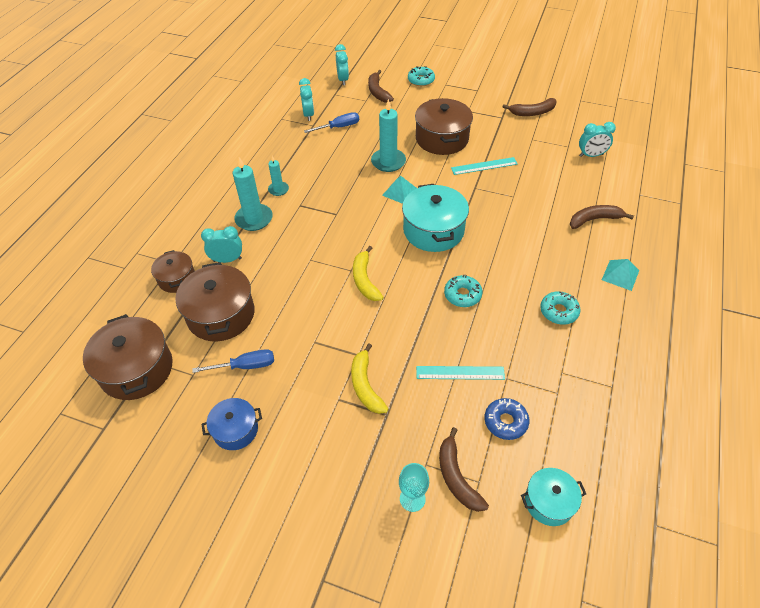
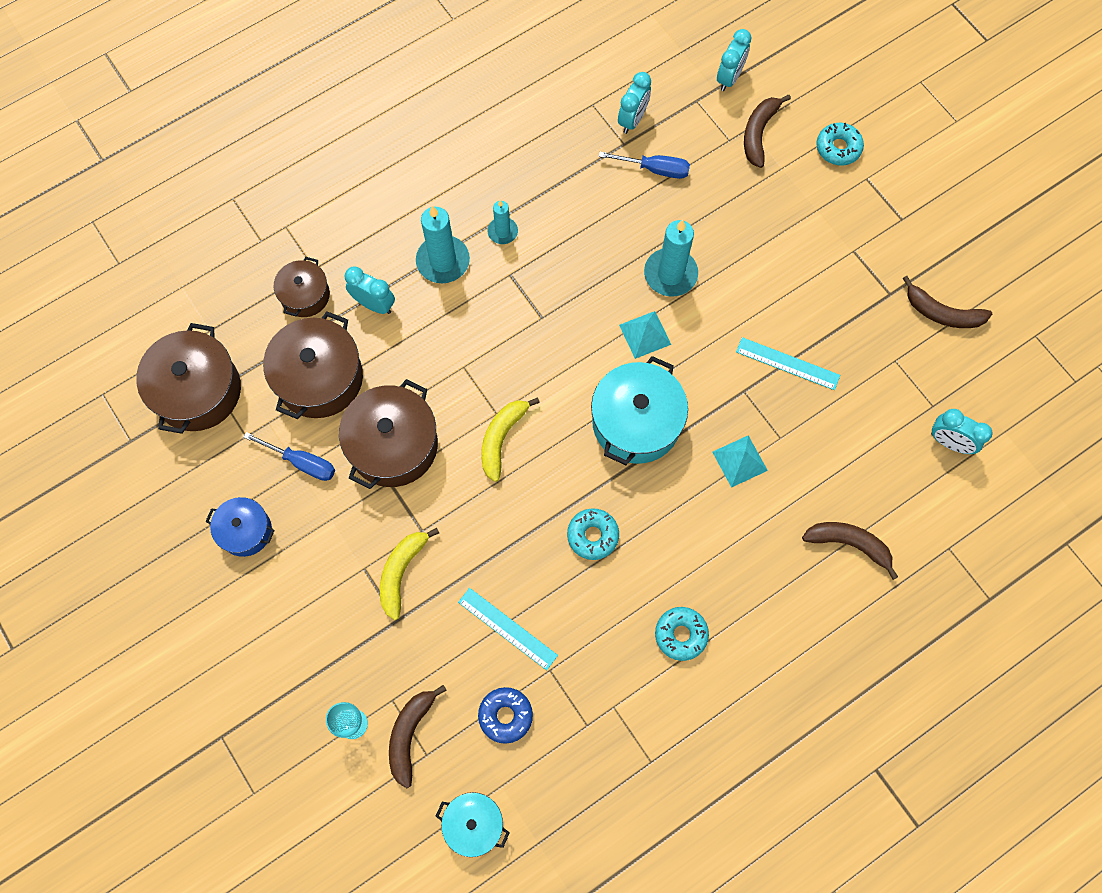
camera: 35 degrees right, 20 degrees up
brown pot [415,98,473,155] -> brown pot moved to [339,379,438,489]
turquoise pyramid [602,259,639,291] -> turquoise pyramid moved to [712,435,768,488]

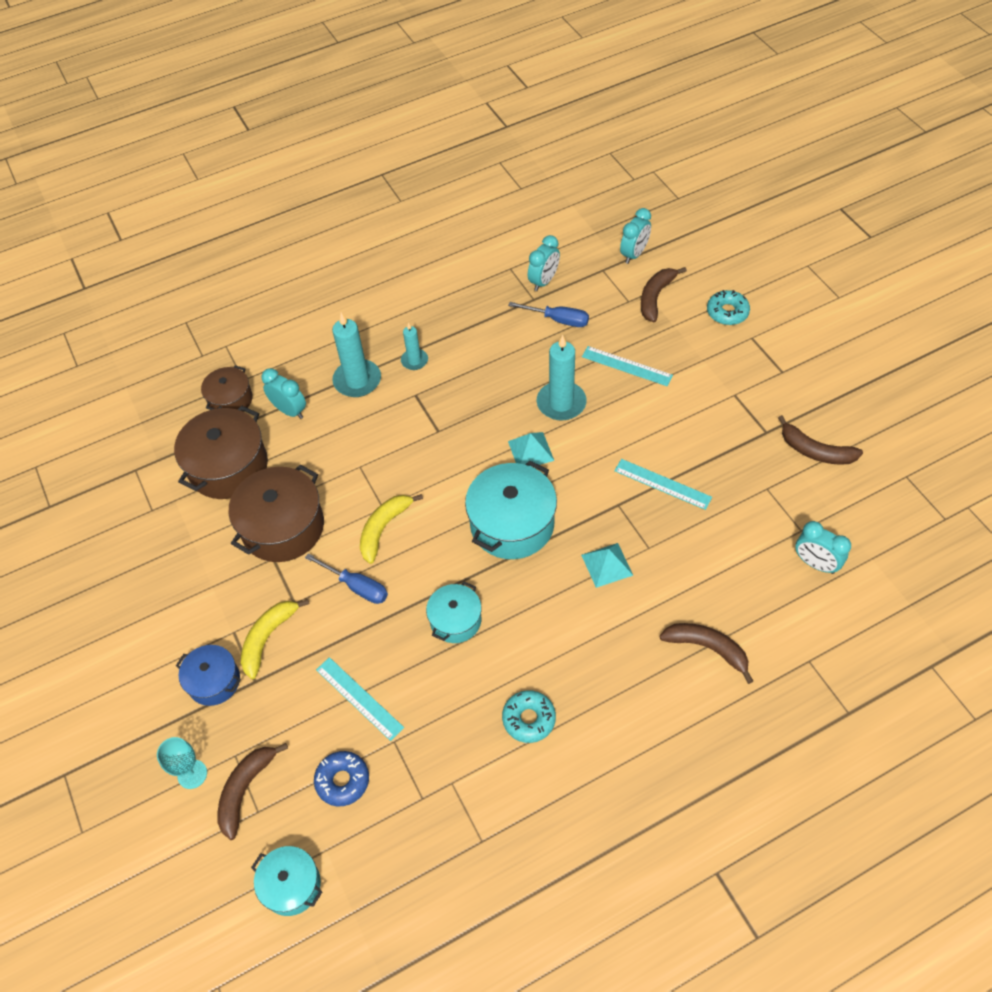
camera: 10 degrees right, 15 degrees down
brown pot [136,323,241,434] -> none
blue pot [205,497,275,557] -> blue pot moved to [176,645,241,706]
blue screwdriver [243,432,335,481] -> blue screwdriver moved to [305,553,388,604]
turquoise donut [567,508,619,560] -> turquoise pot [426,581,481,643]
none -> turquoise ruler [582,346,673,386]

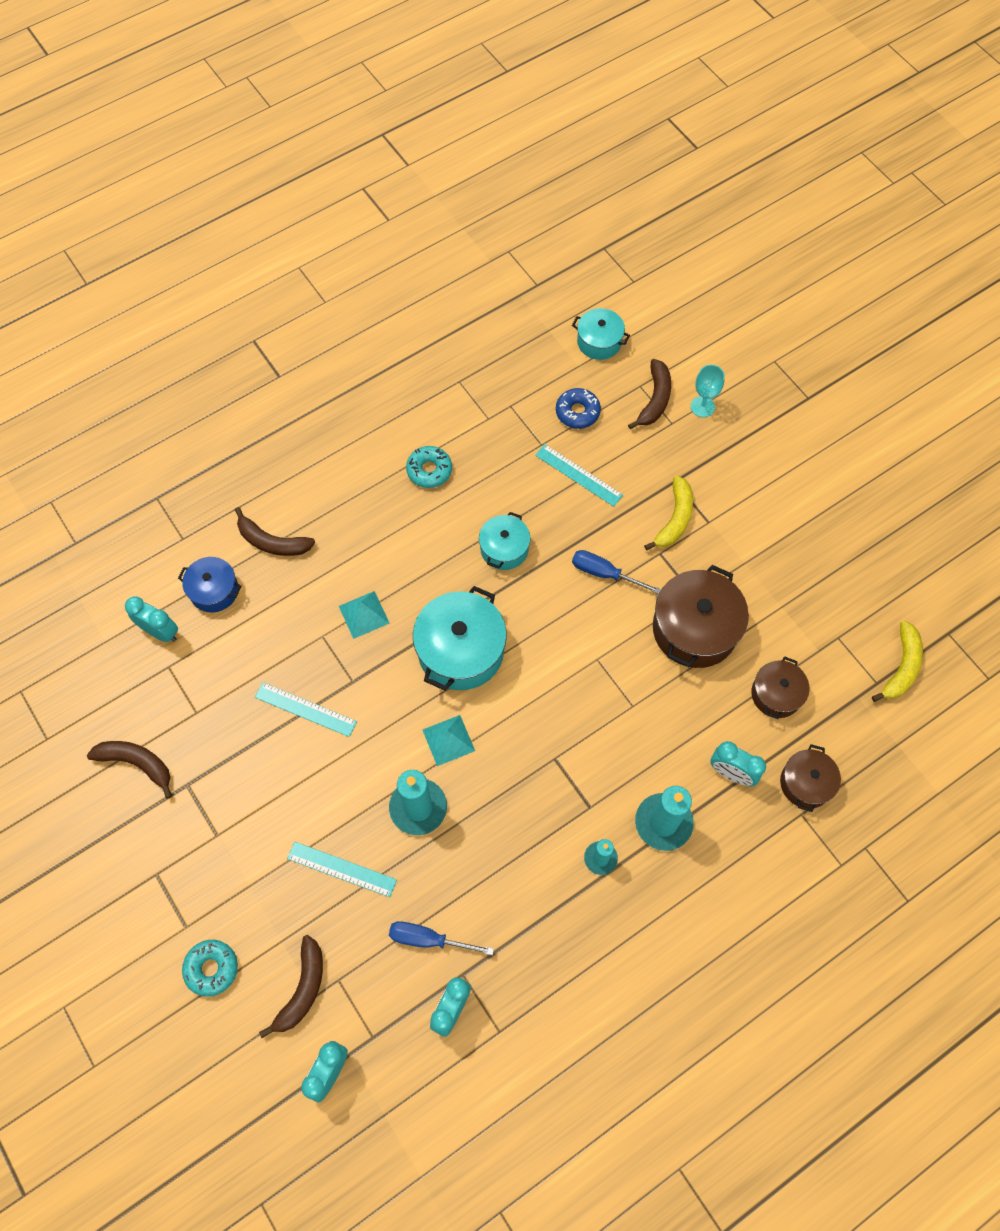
camera: 170 degrees right, 10 degrees up
brown pot [174,405,268,499] -> brown pot [751,656,809,719], size x0.58
blue pot [176,645,241,706] -> blue pot moved to [178,557,241,612]
yellow banana [360,494,423,564] -> yellow banana moved to [872,621,923,702]

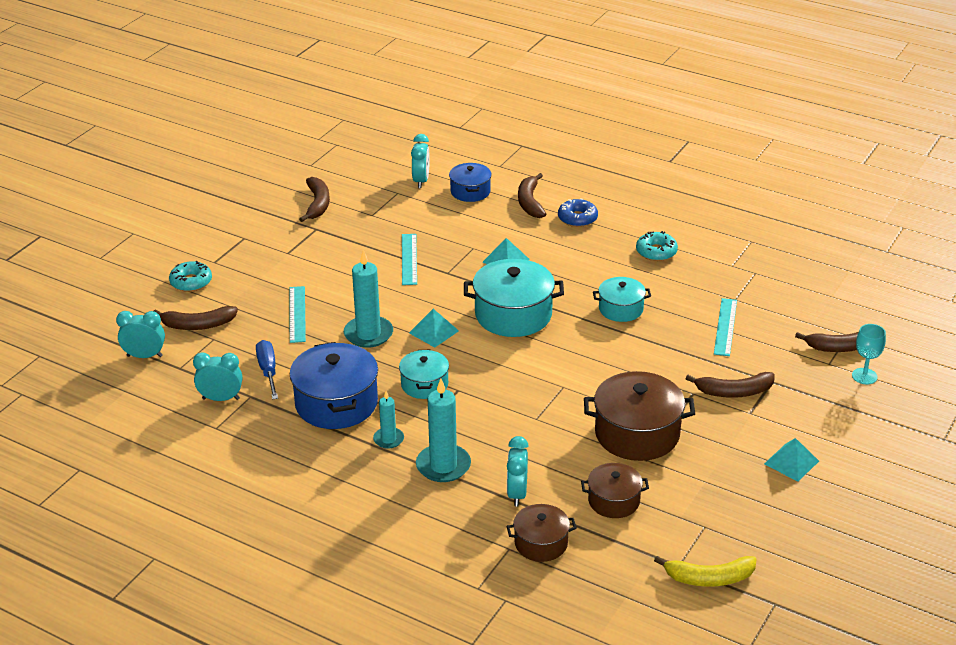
camera: 65 degrees right, 30 degrees down
blue donut [556,388,601,429] -> blue donut moved to [558,199,598,227]
turquoise pot [572,308,630,360] -> turquoise pot moved to [399,350,449,399]
blue screwdriver [572,550,661,594] -> none
yellow banana [644,476,693,550] -> brown banana [686,372,775,398]
none -> blue pot [290,342,378,429]
none -> turquoise pyramid [764,438,819,482]

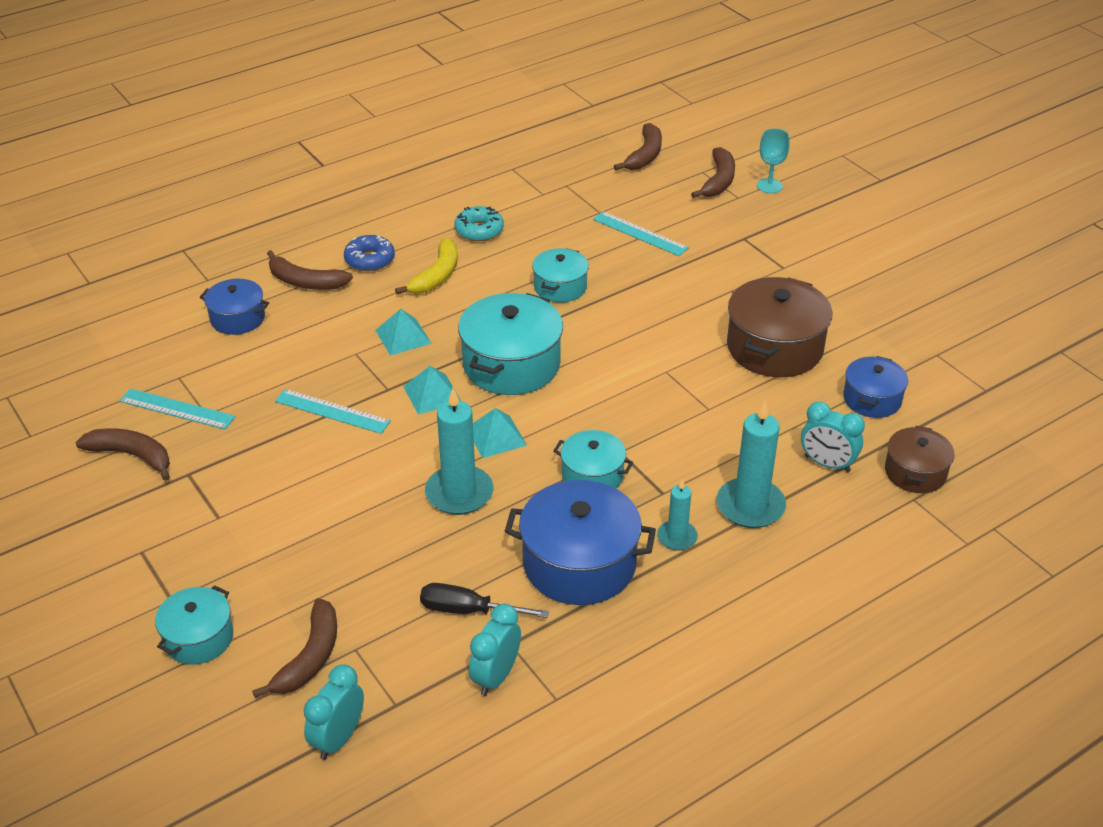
camera: 65 degrees left, 5 degrees up
turquoise donut [169,261,212,292] -> turquoise pot [155,585,233,664]
blue screwdriver [256,340,278,399] -> black screwdriver [420,583,549,618]
turquoise ruler [290,286,306,343] -> turquoise ruler moved to [119,388,236,429]
turquoise clock [411,134,430,188] -> none
brown pot [581,463,649,518] -> blue pot [843,356,908,418]
yellow banana [654,556,757,586] -> yellow banana moved to [395,238,458,294]
brown banana [686,372,775,398] -> brown banana moved to [614,123,662,170]
turquoise pyramid [764,438,819,482] -> turquoise pyramid moved to [403,366,461,414]

